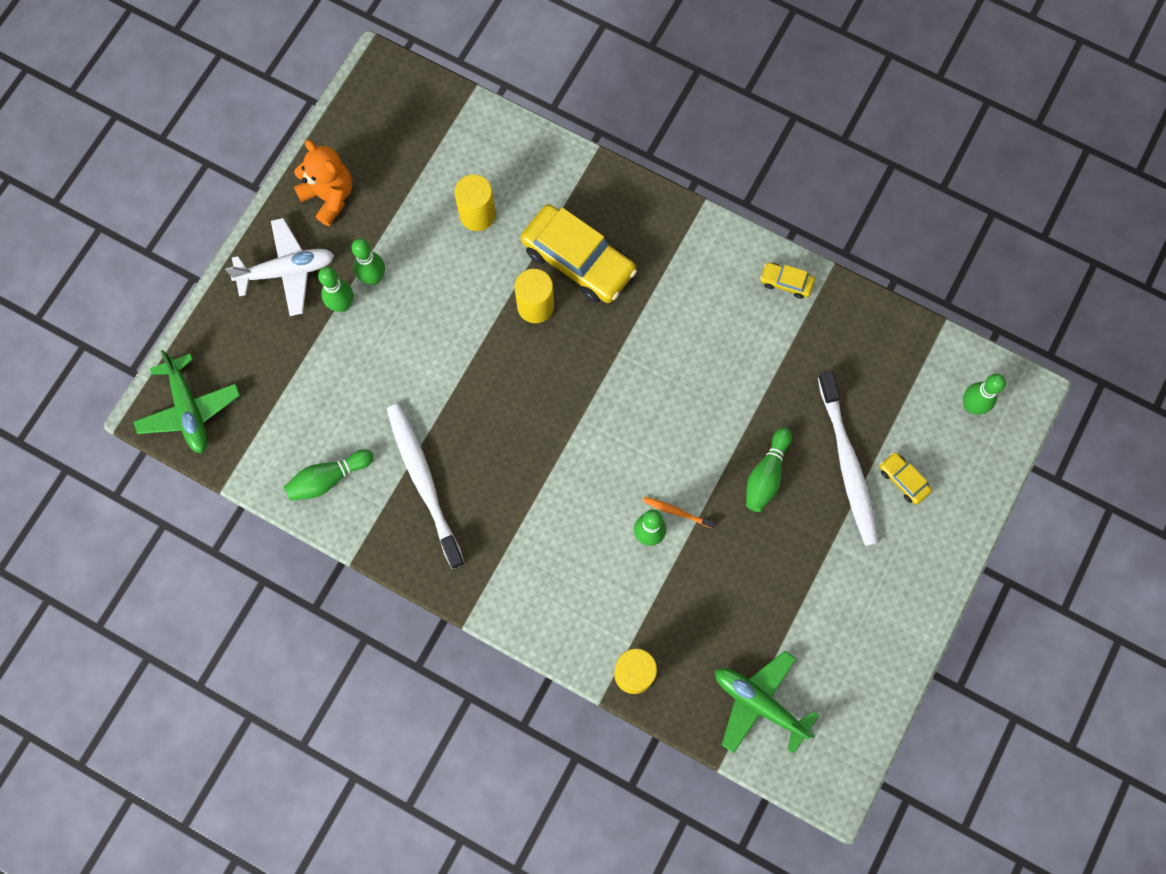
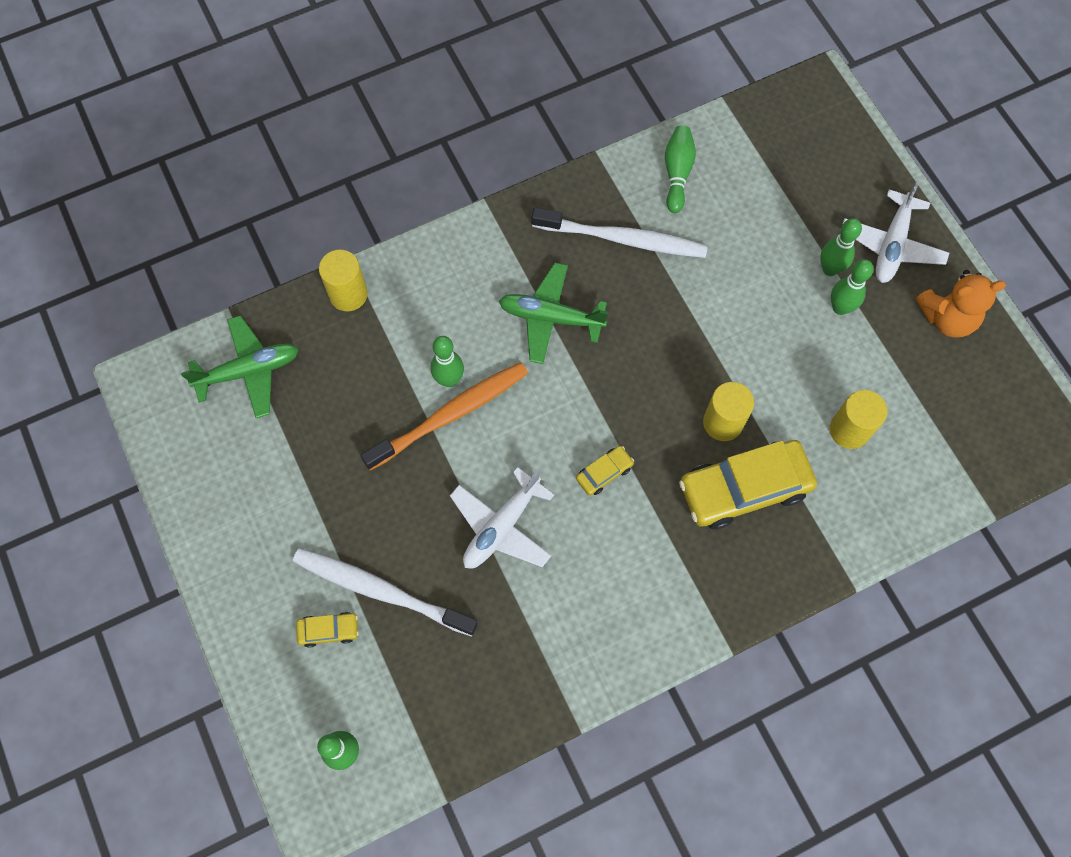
camera: 125 degrees right, 5 degrees down
green plane [133,350,240,453] -> green plane moved to [499,263,608,364]
orange toothbrush [643,497,715,528] -> orange toothbrush [360,362,528,471], size x2.39
green bowling pin [746,427,792,512] -> none
yellow car [760,262,815,299] -> yellow car moved to [576,446,634,495]
none -> white plane [450,467,555,569]

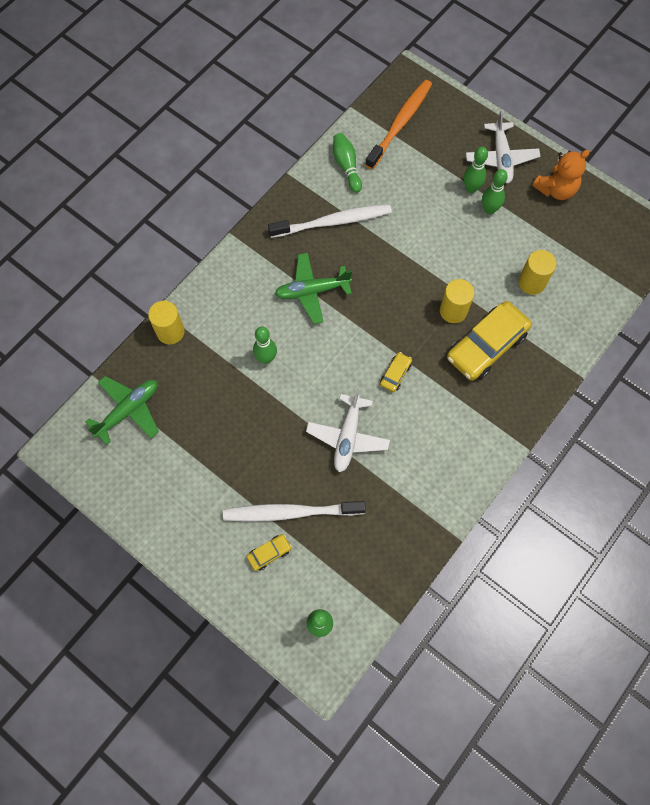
camera: 25 degrees left, 0 degrees up
orange toothbrush [360,362,528,471] -> orange toothbrush moved to [365,80,432,169]

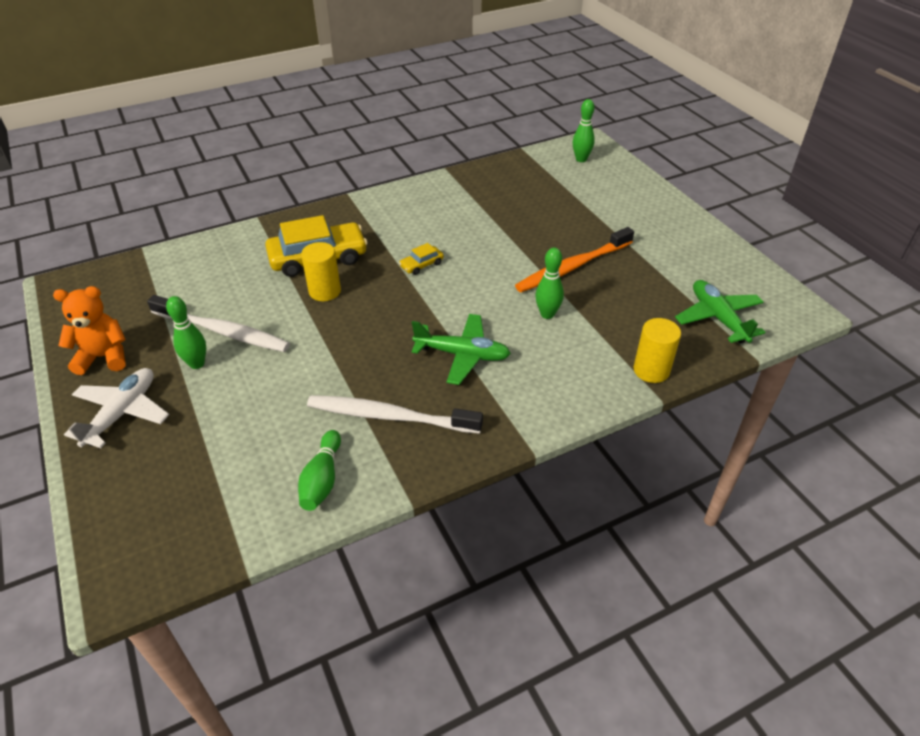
camera: 155 degrees left, 25 degrees down
green plane [85,376,159,445] -> green plane turned 90 degrees clockwise [675,280,766,343]
white toothbrush [223,501,366,522] -> white toothbrush moved to [147,295,290,352]
yellow car [246,534,292,571] -> none
white plane [306,388,390,472] -> none
orange toothbrush [365,80,432,169] -> orange toothbrush moved to [515,227,634,292]
green bowling pin [464,147,488,193] -> none
yellow cylinder [518,250,556,295] -> none

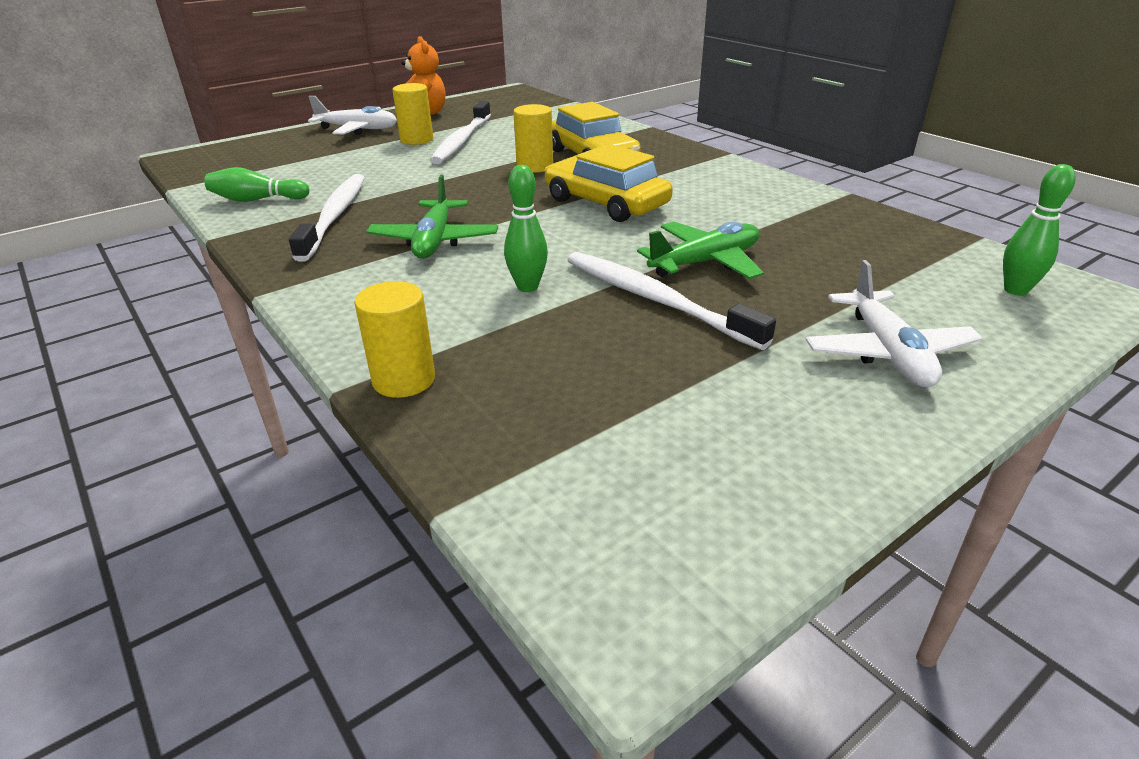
camera: 80 degrees right, 10 degrees down
green bowling pin [166,296,206,369] -> yellow cylinder [392,83,433,145]
yellow car [399,243,444,275] -> yellow car [545,144,673,222], size x2.21
orange toothbrush [515,227,634,292] -> white toothbrush [567,252,776,350]
green plane [675,280,766,343] -> green plane moved to [637,222,764,279]
none -> white plane [805,260,983,387]

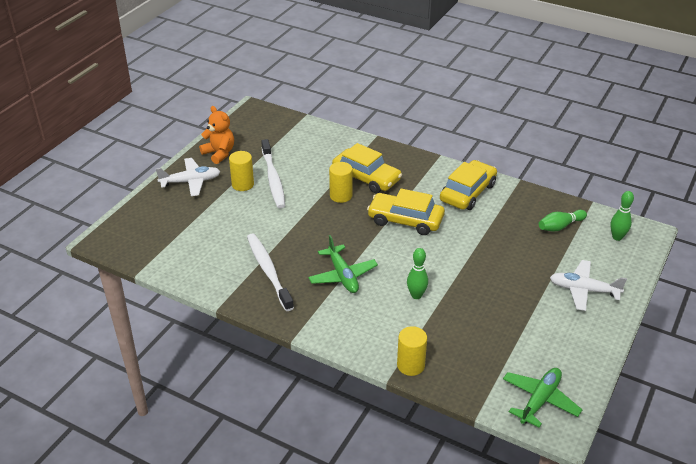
camera: 25 degrees left, 5 degrees up
green bowling pin [205,167,310,202] -> green bowling pin moved to [539,210,587,232]
white toothbrush [567,252,776,350] -> none
green plane [637,222,764,279] -> green plane moved to [503,368,583,428]
white plane [805,260,983,387] -> white plane turned 135 degrees clockwise [550,260,627,311]
none -> yellow car [440,160,497,210]

